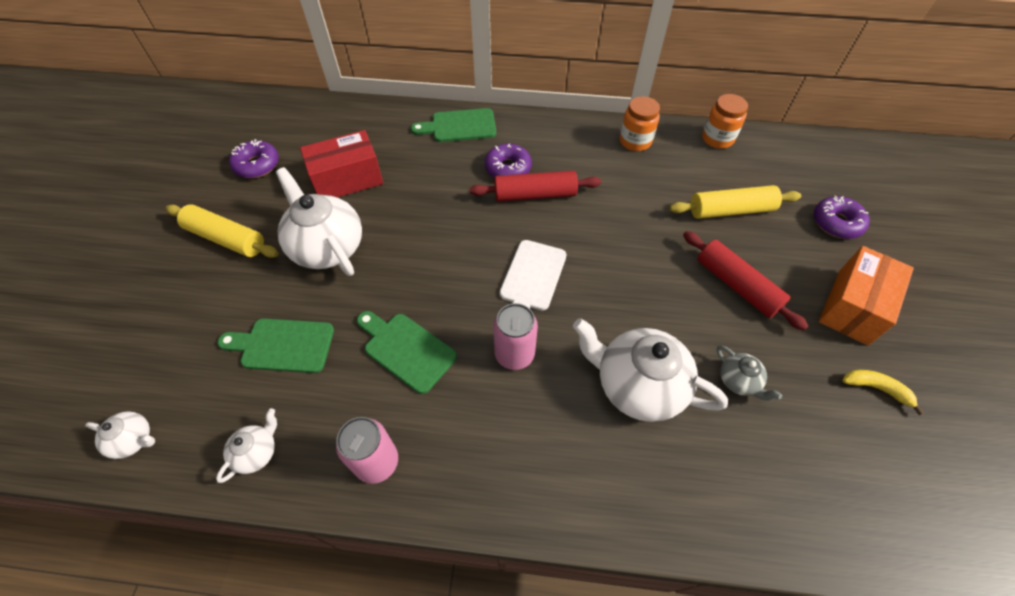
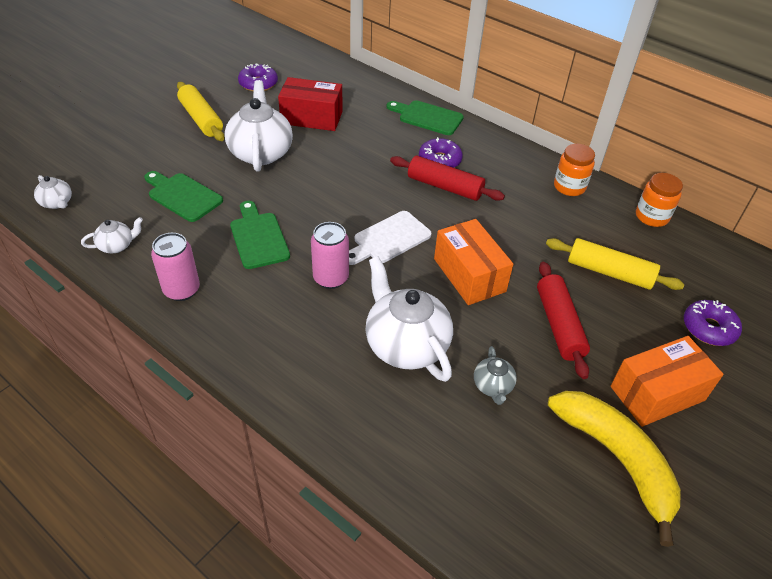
camera: 30 degrees right, 10 degrees down
yellow banana [843,370,924,415] -> yellow banana [548,391,681,547], size x2.25
none -> orange box [434,219,513,305]

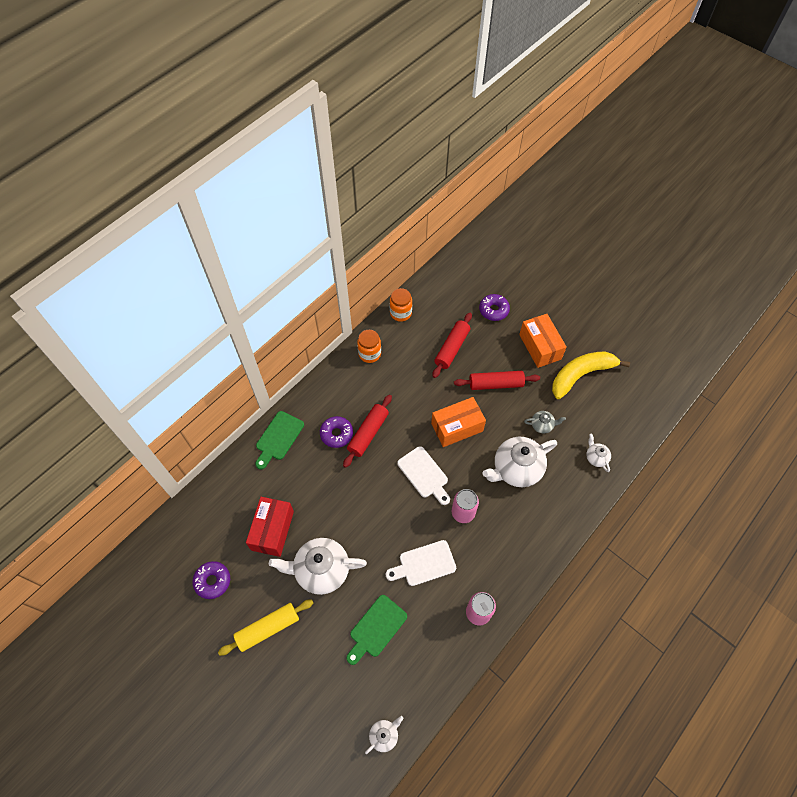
camera: 85 degrees left, 15 degrees up
white teapot [81,217,143,253] -> white teapot moved to [586,434,611,472]
green cutting board [230,201,290,269] -> white cutting board [386,540,456,586]
yellow rolling pin [546,238,684,290] -> red rolling pin [432,313,472,378]

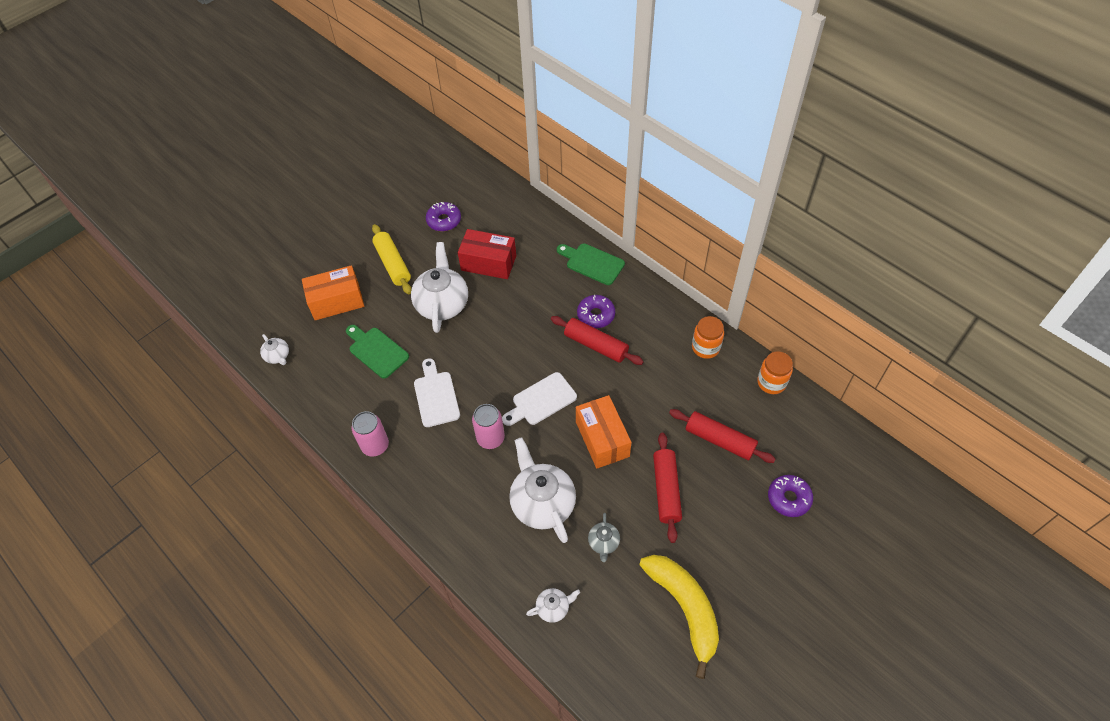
camera: 95 degrees right, 5 degrees down
orange box [519,314,567,368] -> orange box moved to [302,265,364,320]

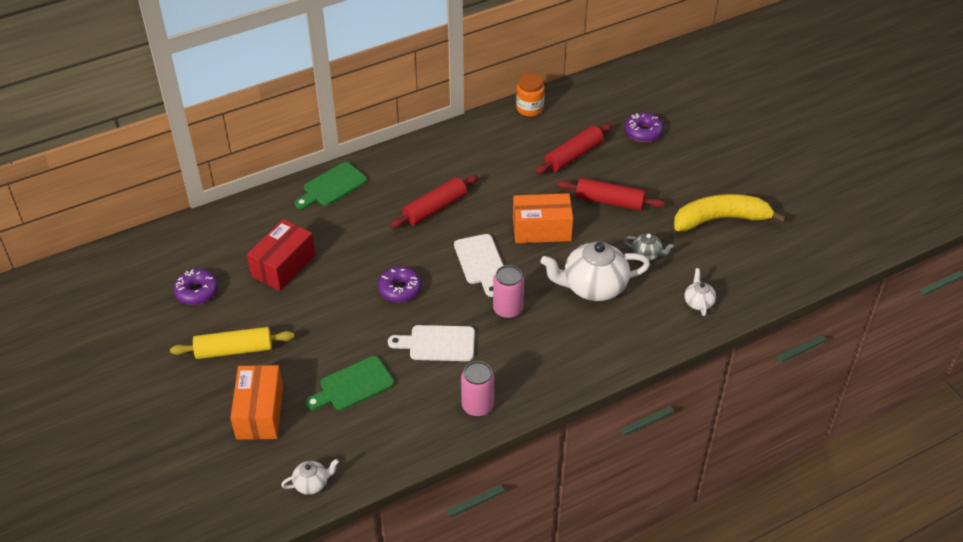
camera: 75 degrees left, 10 degrees down
white teapot [411,242,468,333] -> none
purple donut [577,295,615,328] -> purple donut moved to [378,267,422,303]
orange jar [692,316,724,359] -> none

